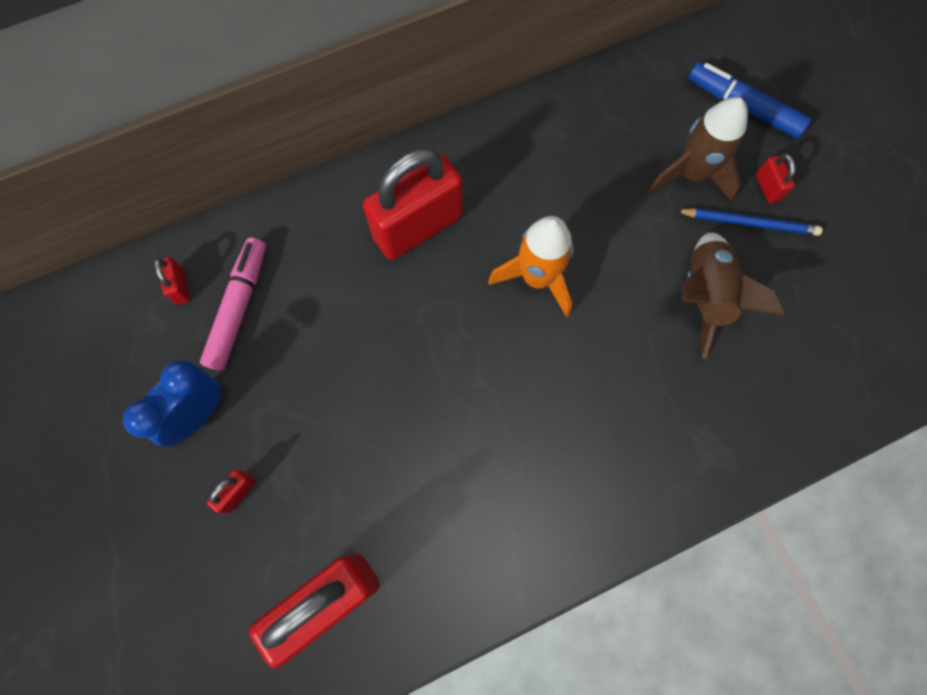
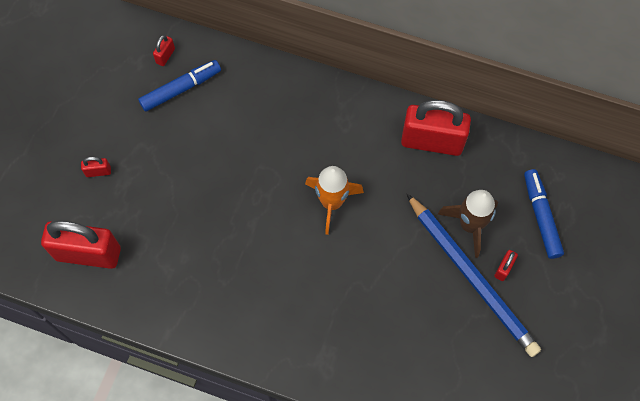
camera: 45 degrees right, 5 degrees down
blue clock [123,360,222,447] -> none
pink marker [200,237,266,371] -> blue marker [138,60,221,112]
red padlock [363,149,463,260] -> red padlock moved to [401,100,471,156]
blue pencil [676,208,823,236] -> blue pencil [407,194,541,357], size x1.97
brown rocket [682,232,784,359] -> none

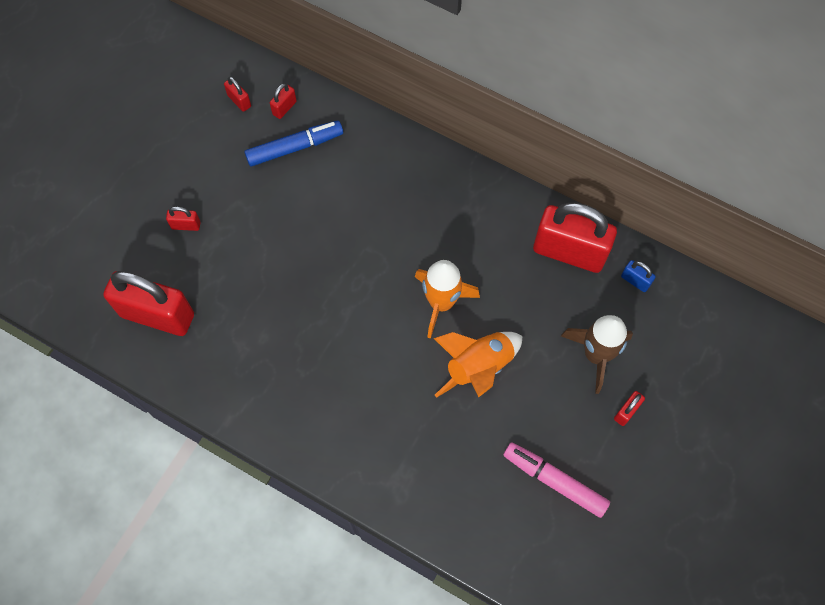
camera: 10 degrees right, 0 degrees up
blue pencil [407,194,541,357] -> none
blue marker [524,169,564,259] -> none
none -> red padlock [224,76,251,112]
none -> orange rocket [434,332,523,398]
none -> pink marker [503,442,610,518]
none -> blue padlock [621,260,656,292]

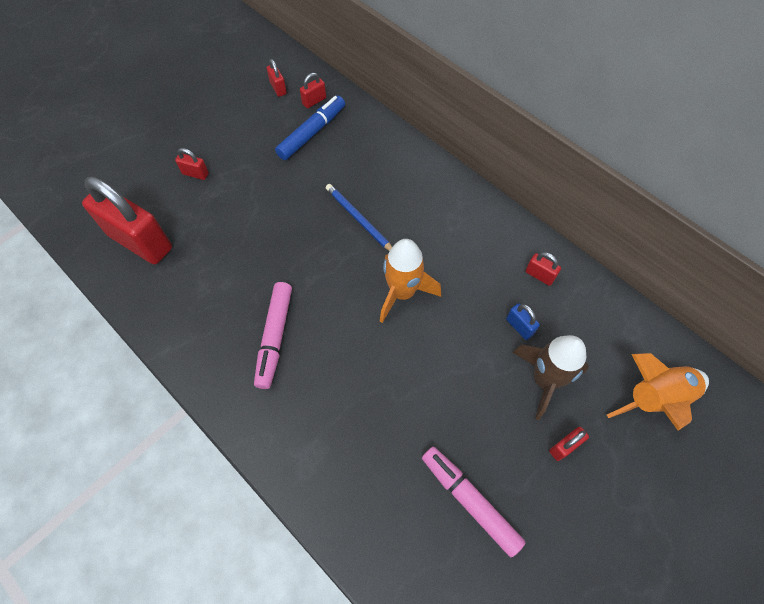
camera: 15 degrees right, 5 degrees down
blue marker [245,121,343,166] -> blue marker turned 45 degrees counterclockwise [275,95,345,160]
orange rocket [434,332,523,398] -> orange rocket moved to [607,353,709,430]
red padlock [533,203,617,273] -> red padlock [526,252,561,286], size x0.41
blue padlock [621,260,656,292] -> blue padlock moved to [506,303,540,340]
none -> pink marker [254,282,292,389]
none -> blue pencil [326,184,392,251]

